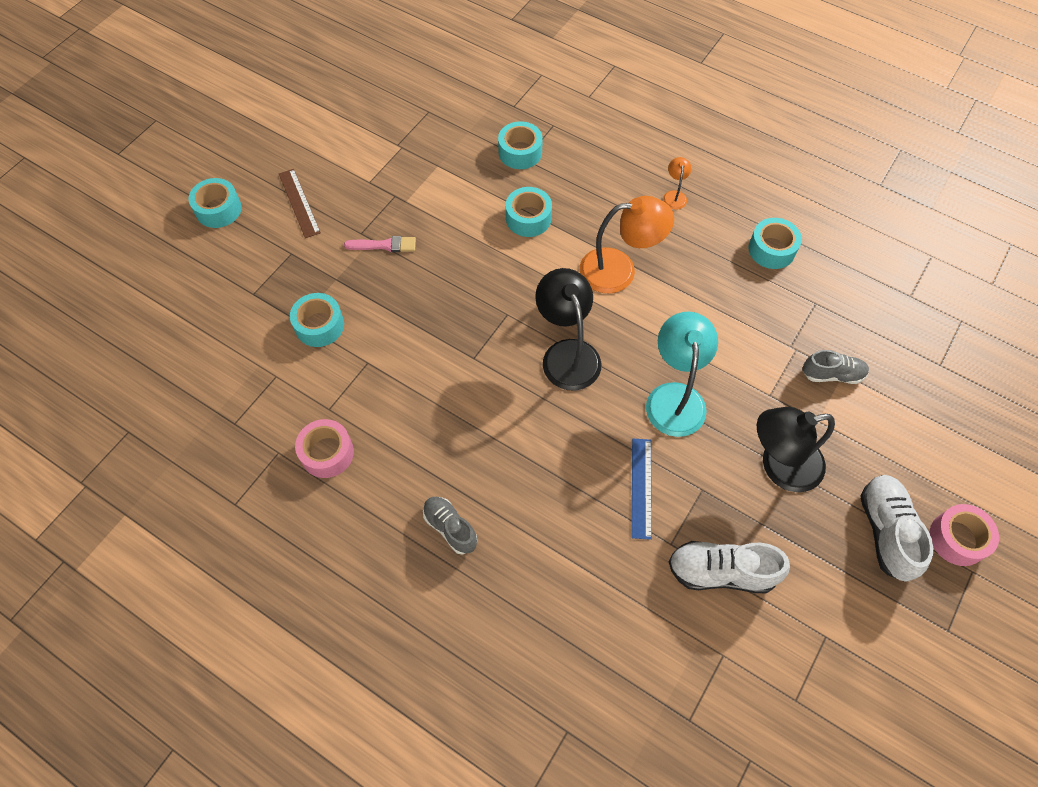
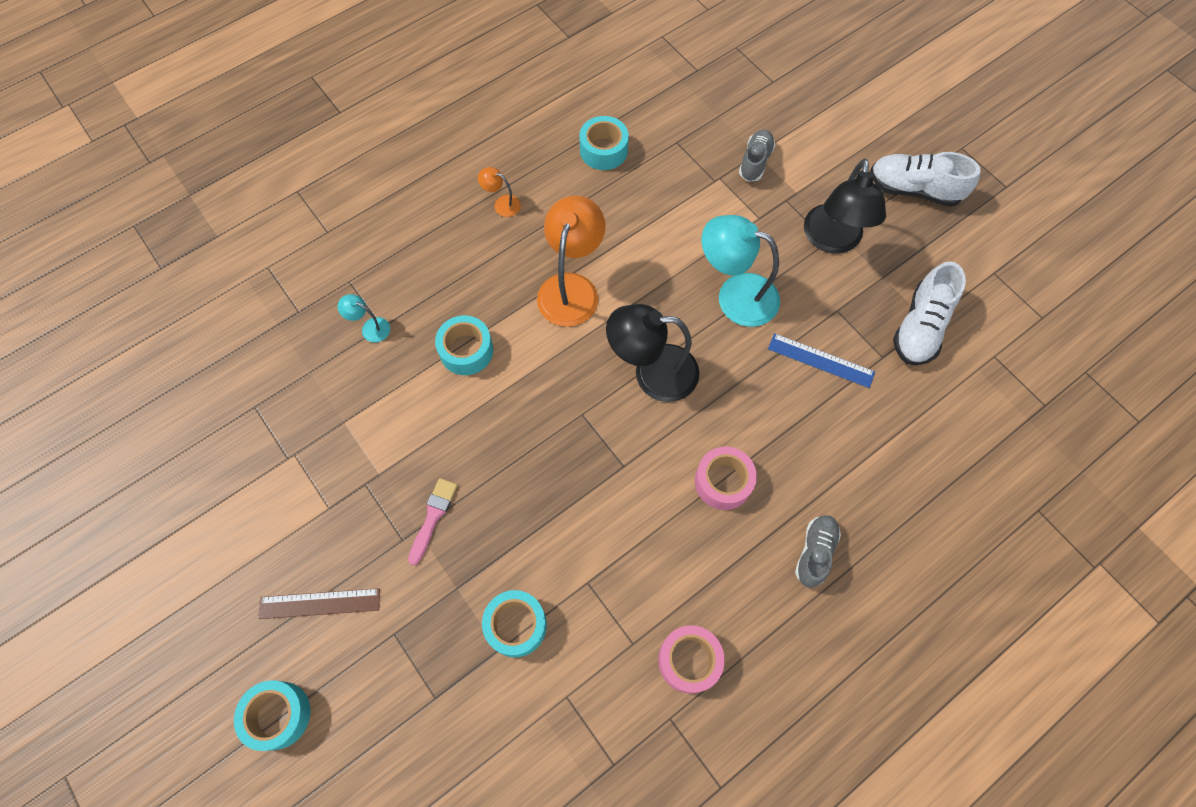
camera: 70 degrees left, 5 degrees up
grey shoe [423,497,477,555] -> grey shoe turned 135 degrees clockwise [795,515,841,588]
turquoise tape [498,121,543,169] -> turquoise lamp [338,294,390,342]
pink tape [930,504,999,566] -> pink tape moved to [695,447,757,510]

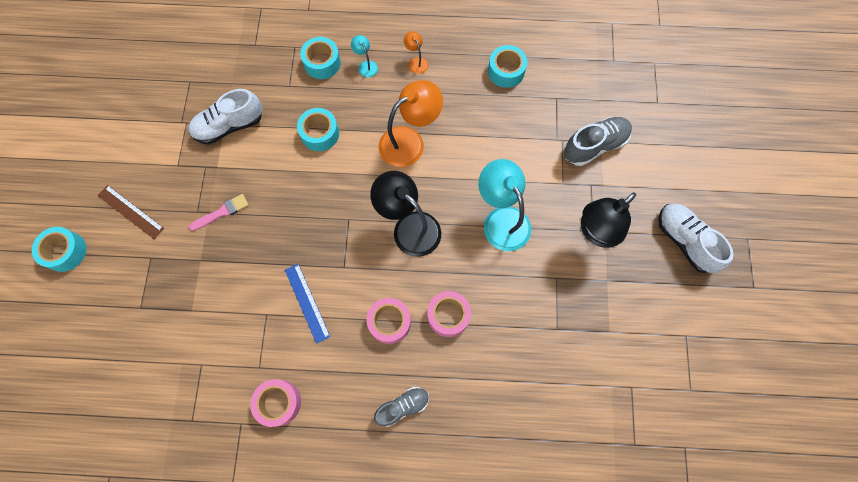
camera: 40 degrees right, 5 degrees up
turquoise lamp [338,294,390,342] -> turquoise lamp moved to [351,35,378,77]
turquoise tape [482,590,547,658] -> turquoise tape moved to [300,37,341,79]
grey shoe [739,130,775,182] -> grey shoe [564,117,632,166], size x1.52
blue ruler [768,333,875,388] -> blue ruler moved to [285,264,330,344]
white shoe [893,261,966,365] -> white shoe moved to [188,89,262,145]
none -> pink tape [427,291,471,337]

